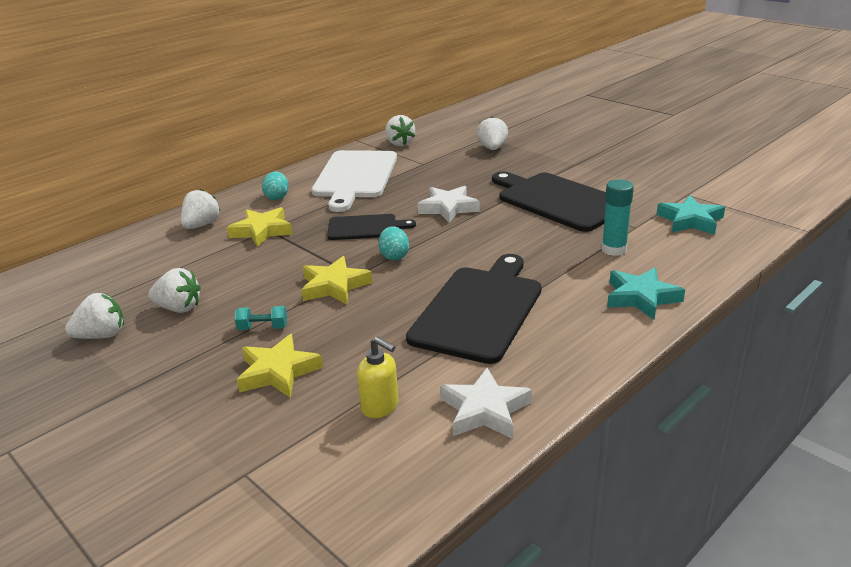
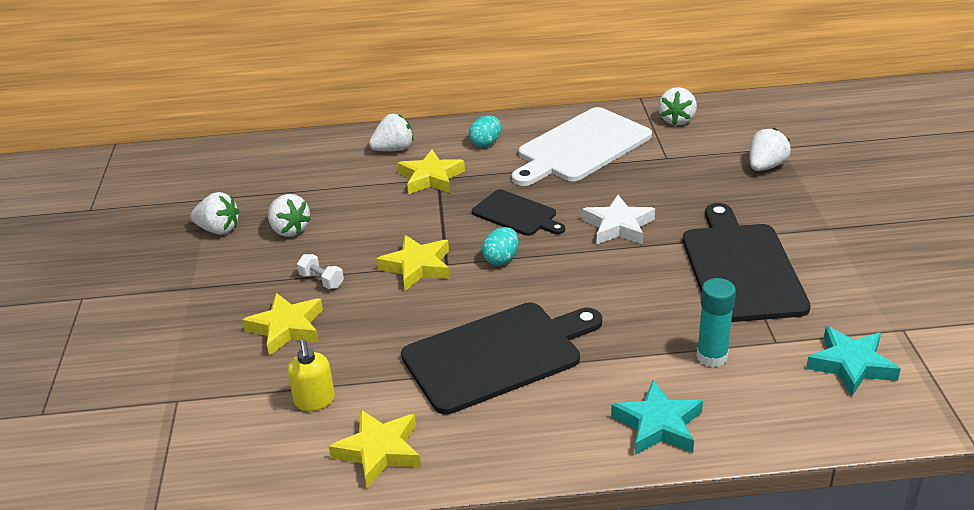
camera: 40 degrees right, 5 degrees up
turquoise dumbbell [235,306,287,330] -> white dumbbell [297,254,344,289]
white star [440,368,532,439] -> yellow star [328,409,421,488]

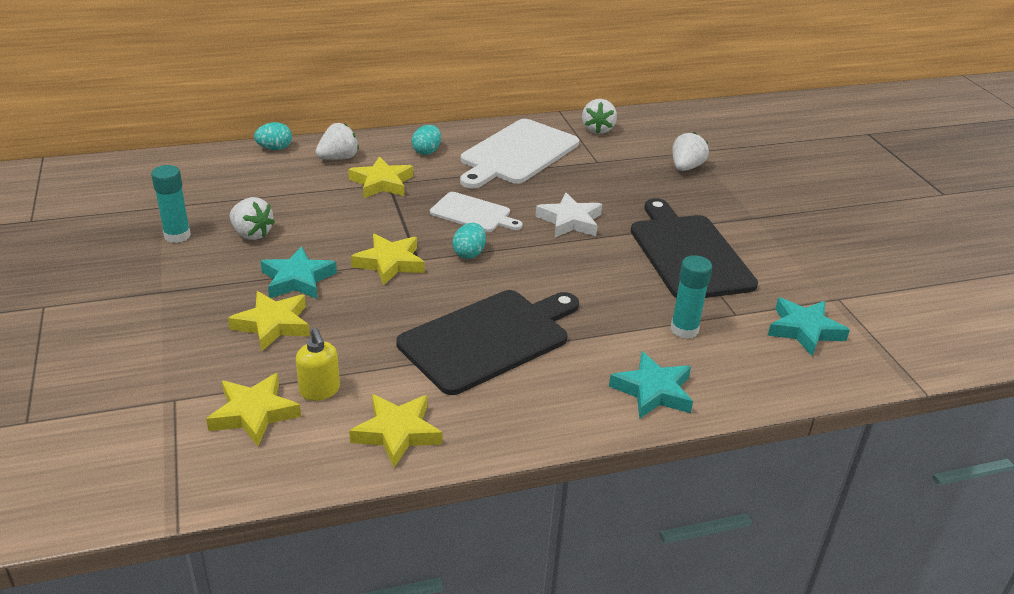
camera: 15 degrees left, 0 degrees up
white strawberry [190,192,239,235] -> turquoise glue stick [151,165,191,243]
white dumbbell [297,254,344,289] -> turquoise star [260,246,337,299]
black cutting board [472,189,565,236] -> white cutting board [430,192,523,232]
none -> yellow star [206,373,301,446]
none -> turquoise egg [254,122,292,150]

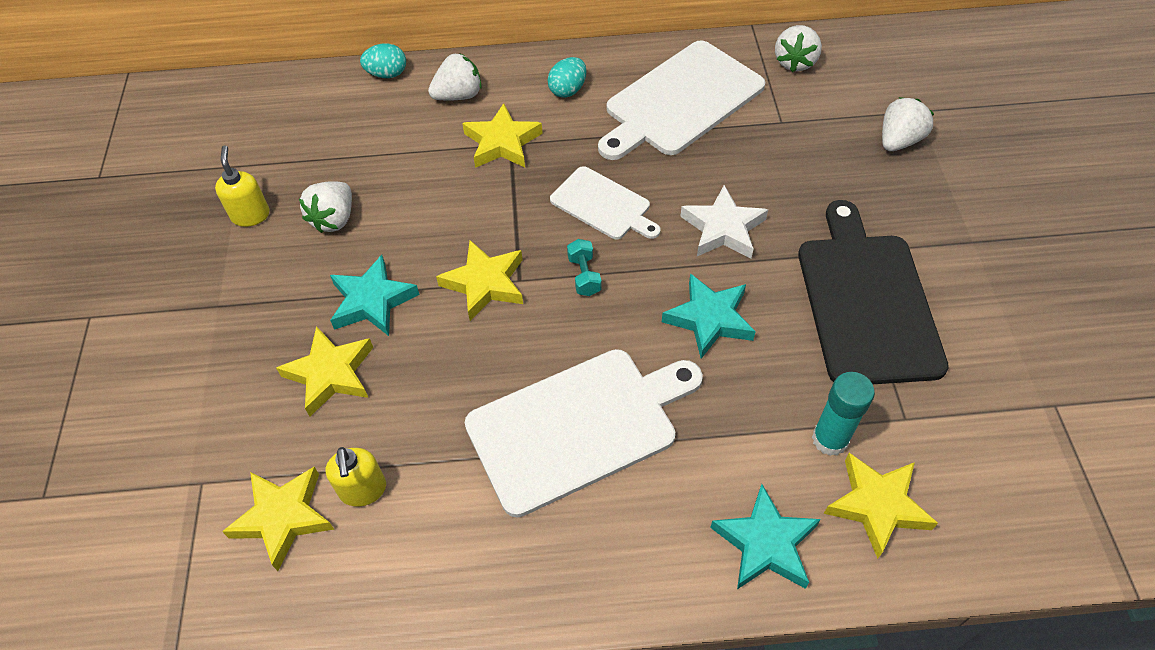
camera: 15 degrees right, 20 degrees up
turquoise glue stick [151,165,191,243] -> yellow soap dispenser [215,145,270,227]
white strawberry [230,197,275,240] -> white strawberry turned 60 degrees clockwise [299,181,352,233]
yellow star [349,394,442,468] -> yellow star moved to [824,453,938,559]
black cutting board [396,290,579,395] -> white cutting board [465,349,703,517]
turquoise egg [452,223,486,259] -> turquoise dumbbell [567,239,602,296]
turquoise star [768,298,850,356] -> turquoise star moved to [662,273,756,359]

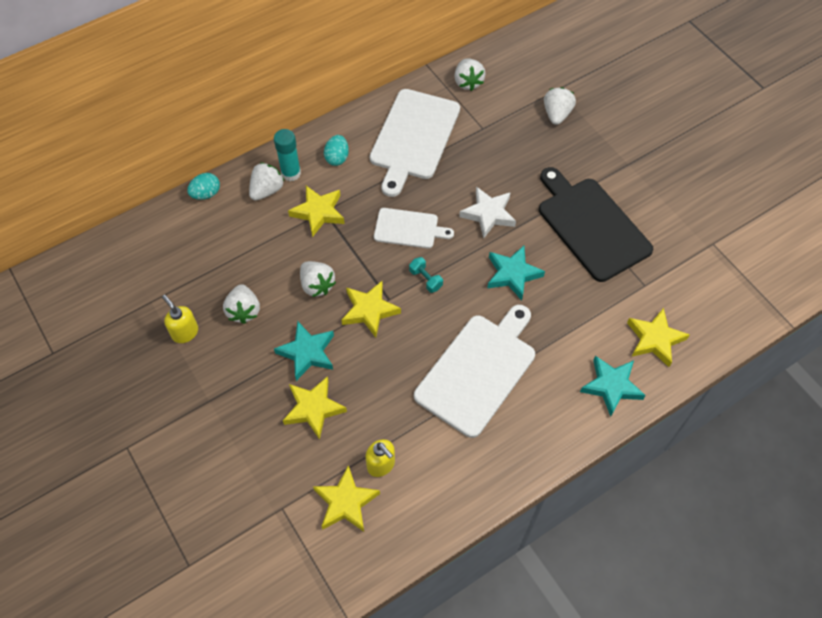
camera: 30 degrees left, 5 degrees up
turquoise glue stick [812,372,875,456] -> turquoise glue stick moved to [274,129,301,181]
none -> white strawberry [300,261,336,297]

